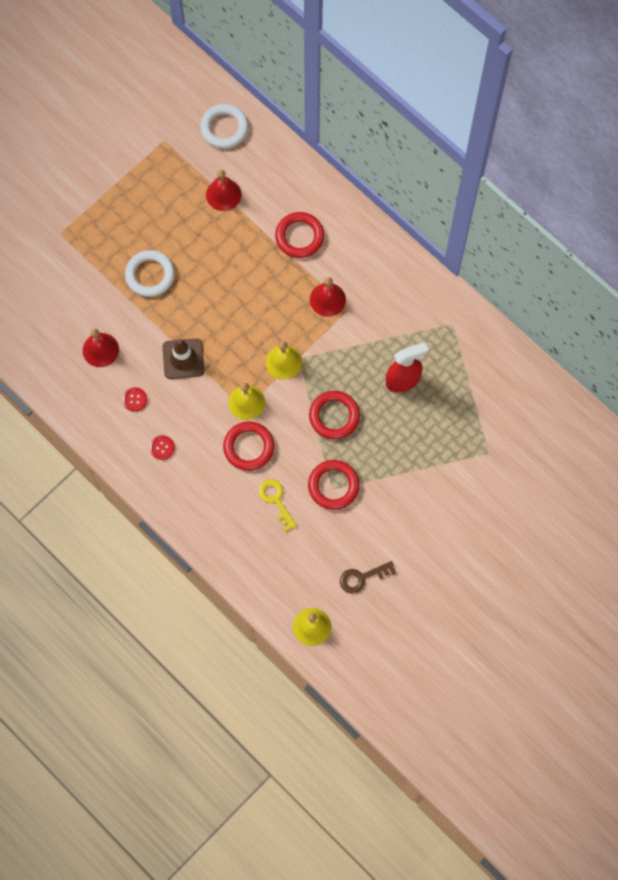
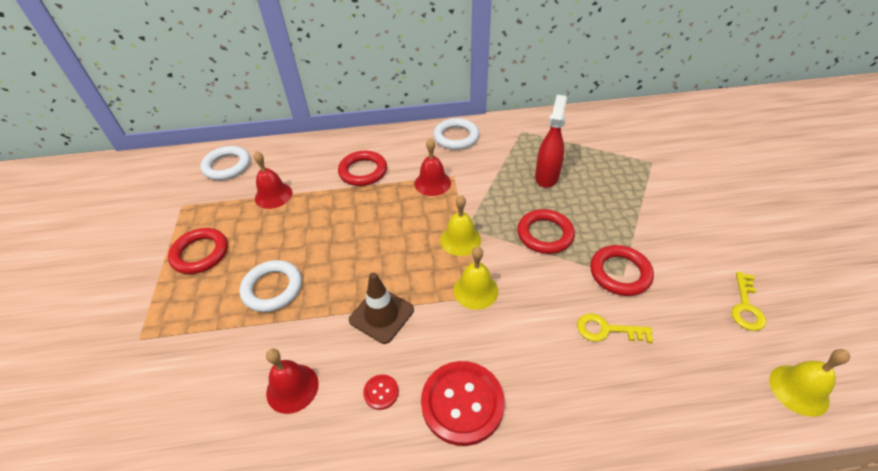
camera: 50 degrees left, 25 degrees down
red button [150,435,175,460] -> red button [421,361,505,446], size x2.31
red ring [223,422,274,471] -> red ring moved to [168,228,228,274]
brown key [340,561,396,594] -> yellow key [731,272,766,331]
none -> white ring [433,118,479,150]

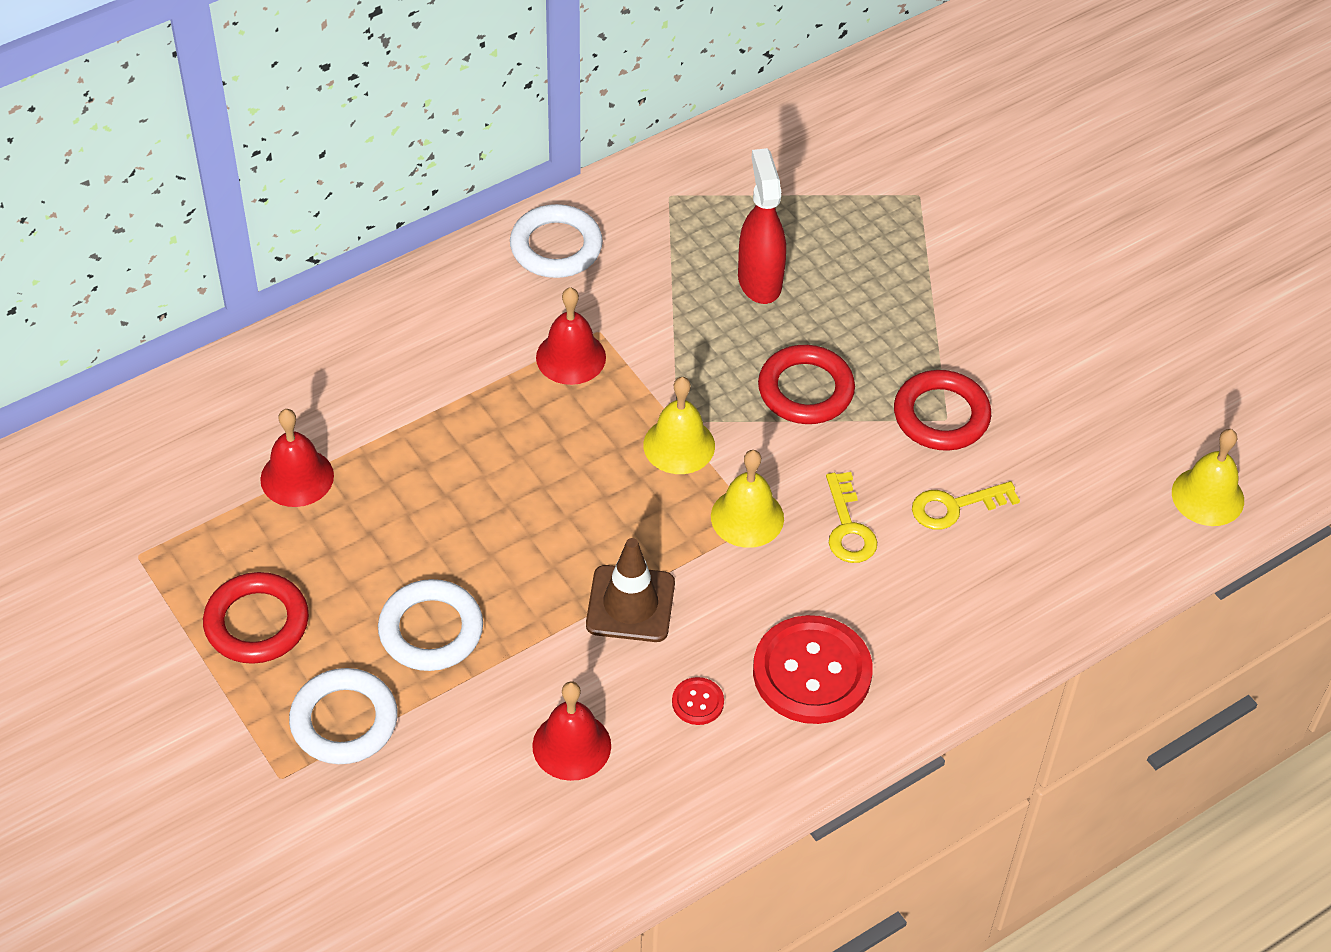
camera: 30 degrees left, 5 degrees up
white ring [200,146,250,180] -> white ring moved to [289,668,398,764]
red ring [338,151,387,186] -> none
yellow key [731,272,766,331] -> yellow key moved to [826,472,877,563]

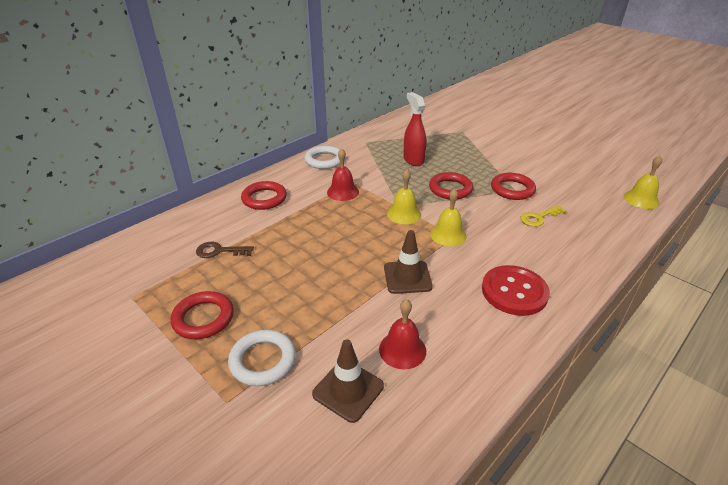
camera: 10 degrees left, 15 degrees down
red bell [260,409,334,507] -> brown key [196,242,254,258]
white ring [378,579,483,671] -> none
red button [672,677,724,725] -> none
yellow key [826,472,877,563] -> none
none -> red ring [241,181,287,210]
none -> brown traffic cone [312,339,384,423]

